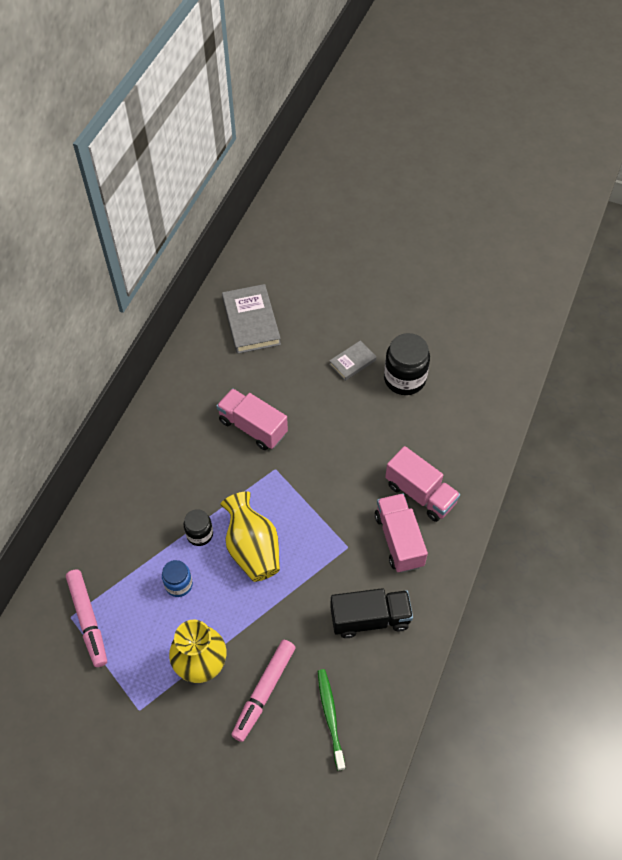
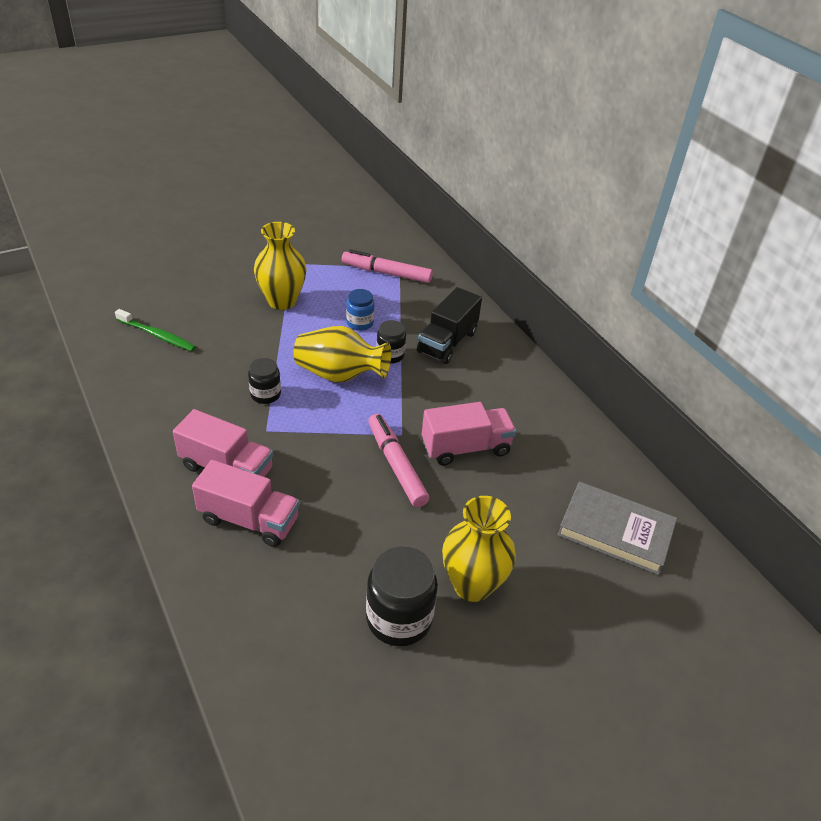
camera: 125 degrees right, 15 degrees down
pink marker [231,640,296,742] -> pink marker moved to [369,414,429,507]
grey book [329,341,376,381] -> yellow vase [442,496,516,602]
black truck [330,588,413,638] -> black truck moved to [417,287,482,364]
pink truck [385,446,460,522] -> pink truck turned 150 degrees counterclockwise [192,460,300,547]
none -> black jar [248,358,281,404]

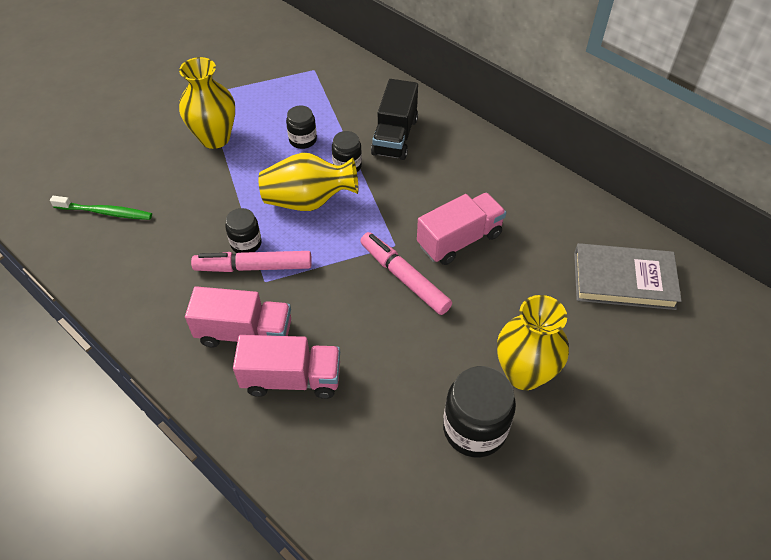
camera: 15 degrees left, 10 degrees up
pink marker [342,249,433,283] -> pink marker moved to [191,251,312,272]
blue jar [346,289,375,331] -> black jar [286,106,317,149]

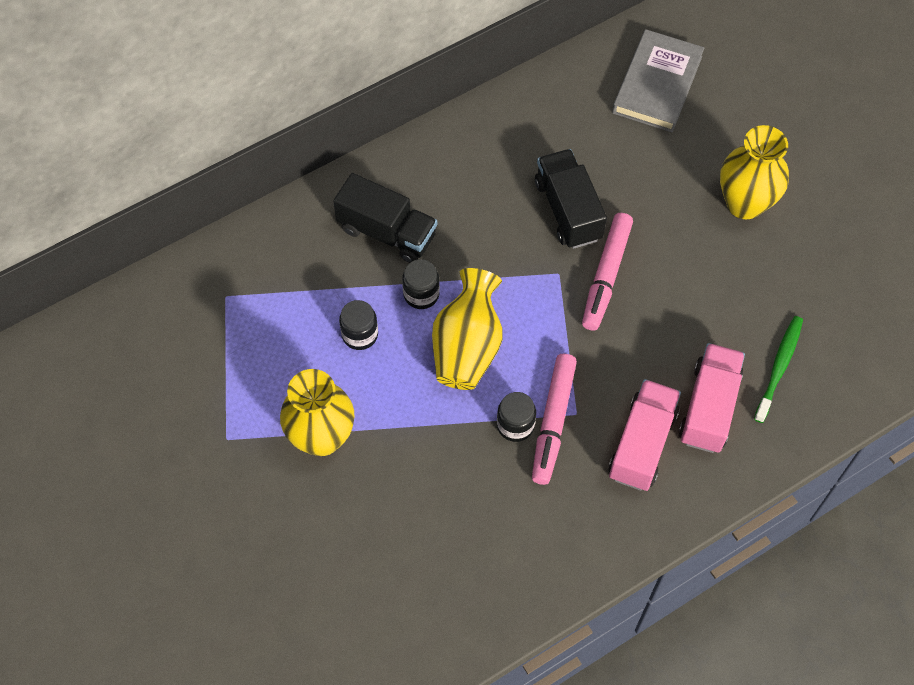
camera: 75 degrees left, 10 degrees up
green toothbrush [50,196,152,220] -> green toothbrush moved to [754,316,803,423]
pink marker [360,232,452,315] -> pink marker turned 45 degrees counterclockwise [582,213,633,331]
pink truck [417,193,506,265] -> black truck [535,149,607,249]
black jar [443,366,516,457] -> none

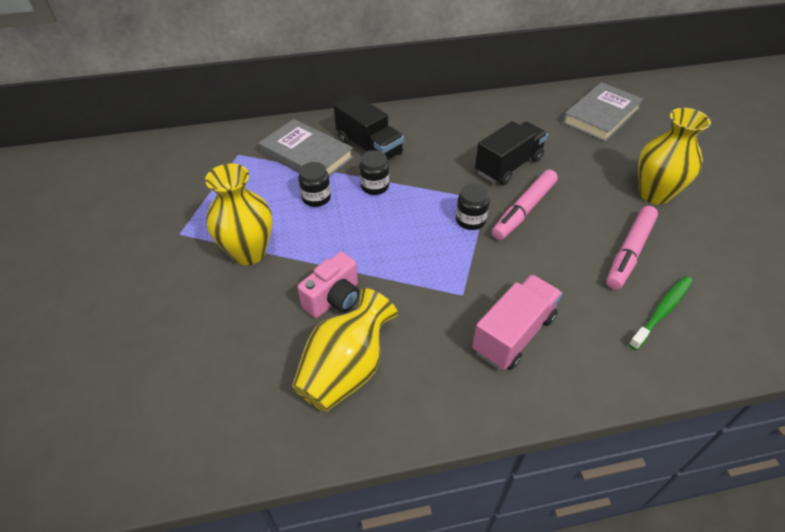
camera: 20 degrees right, 15 degrees down
yellow vase [432,268,502,390] -> yellow vase moved to [292,288,398,412]
black jar [497,392,536,442] -> black jar moved to [456,184,490,230]
pink marker [532,354,577,485] -> pink marker moved to [606,206,658,290]
black truck [535,149,607,249] -> black truck turned 45 degrees clockwise [475,121,548,185]
pink truck [679,343,745,453] -> none
none -> grey book [259,119,354,177]
none -> pink camera [297,252,360,318]

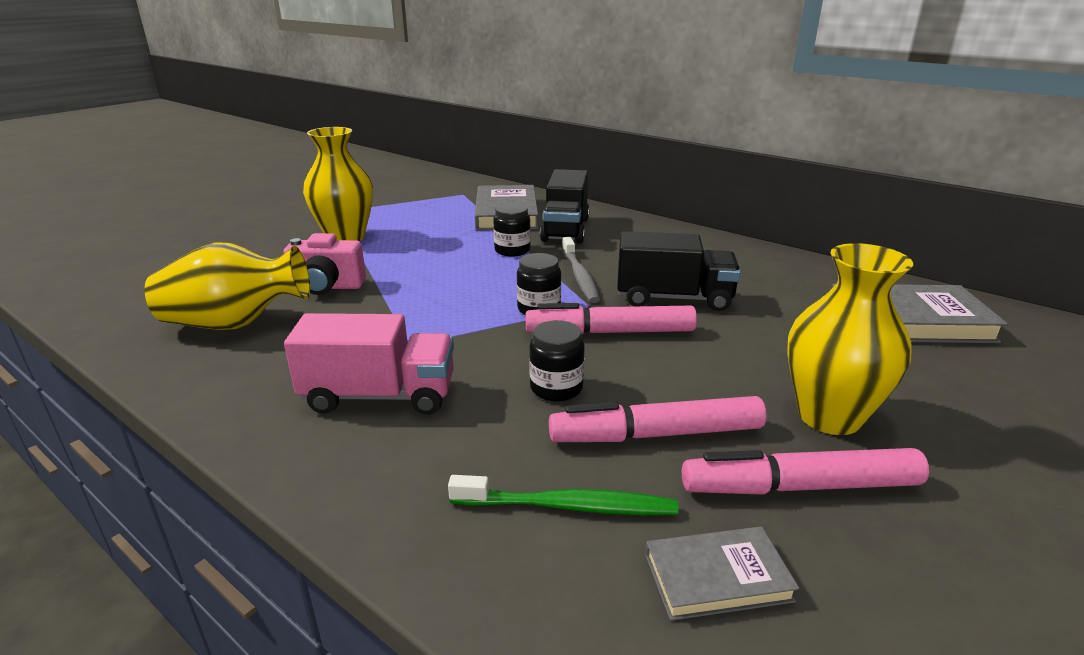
camera: 50 degrees right, 20 degrees down
black jar [298,162,331,207] -> black jar moved to [529,320,585,402]
none -> grey toothbrush [562,237,600,303]
none -> grey book [645,527,799,621]
none -> pink marker [682,448,929,495]

